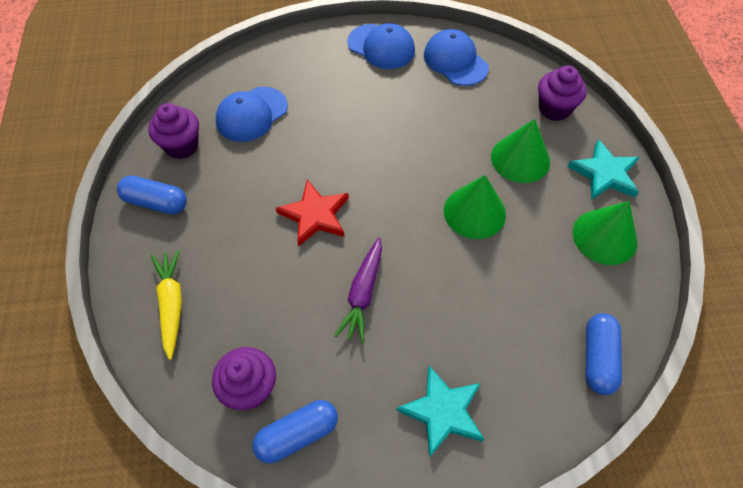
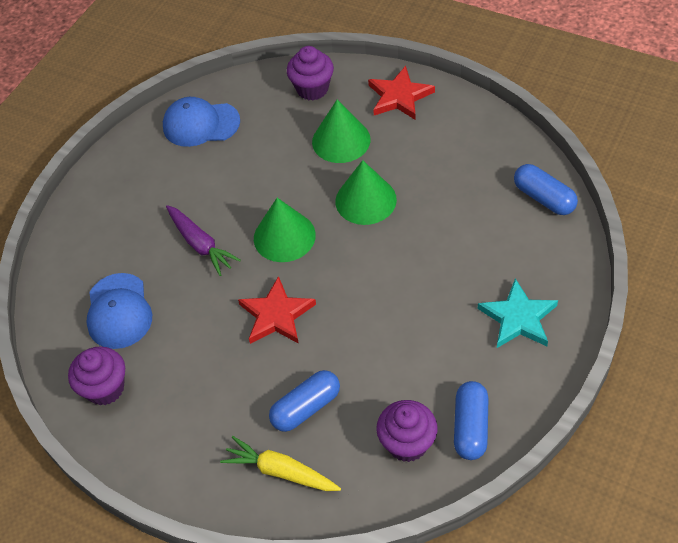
camera: 50 degrees left, 5 degrees down
blue capsule [117,175,187,215] -> blue capsule moved to [269,370,340,432]
purple carrot [335,237,382,343] -> purple carrot moved to [166,205,241,276]
blue cap [347,23,415,69] -> none
turquoise star [567,139,640,200] -> red star [368,66,435,120]
green cone [573,201,638,265] -> green cone moved to [254,198,316,262]

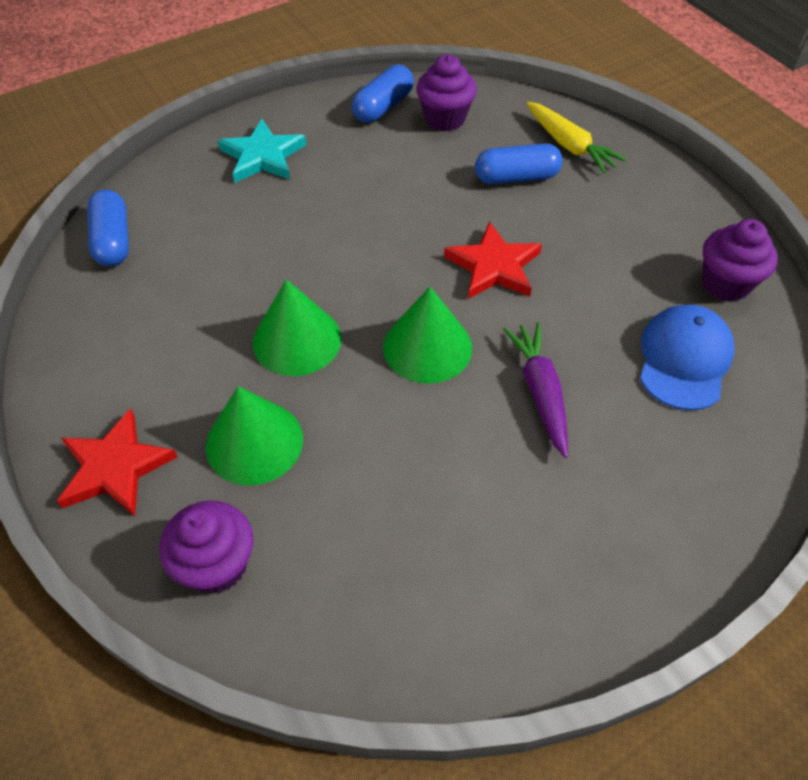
camera: 155 degrees left, 0 degrees up
blue cap [163,97,240,147] -> none

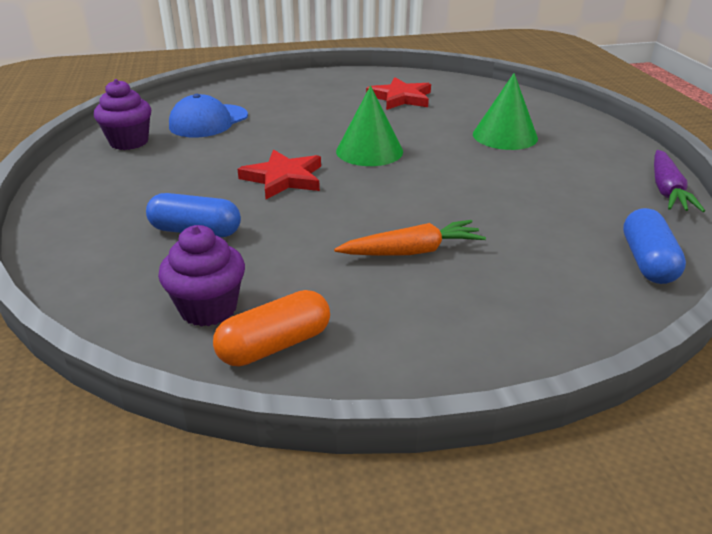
camera: 160 degrees left, 20 degrees down
red star [57,408,177,516] -> red star moved to [366,77,431,110]
purple cupcake [159,500,253,594] -> none
turquoise star [218,119,306,183] -> none
green cone [253,279,342,376] -> none
blue capsule [352,65,414,123] -> orange capsule [213,290,330,367]
purple carrot [503,322,568,458] -> purple carrot moved to [654,150,705,212]
yellow carrot [527,102,627,174] -> none
none -> orange carrot [334,220,486,256]

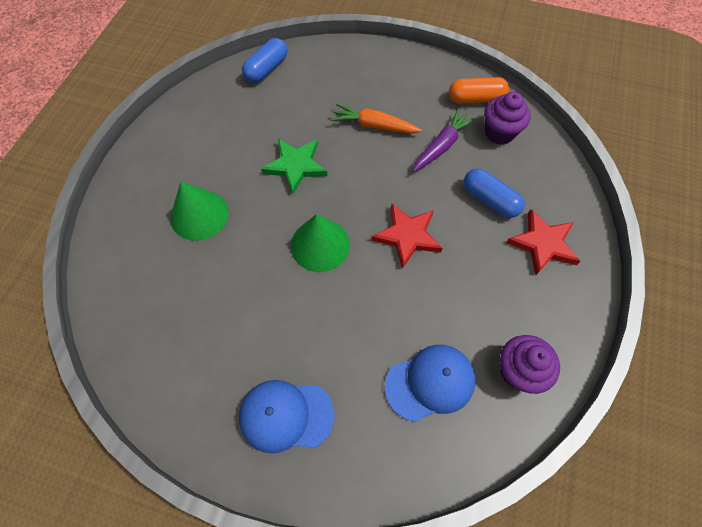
camera: 150 degrees left, 30 degrees up
red star [366,77,431,110] -> red star moved to [506,209,580,275]
purple carrot [654,150,705,212] -> purple carrot moved to [413,108,477,172]
none -> blue cap [239,380,335,453]
none -> green star [261,139,328,194]

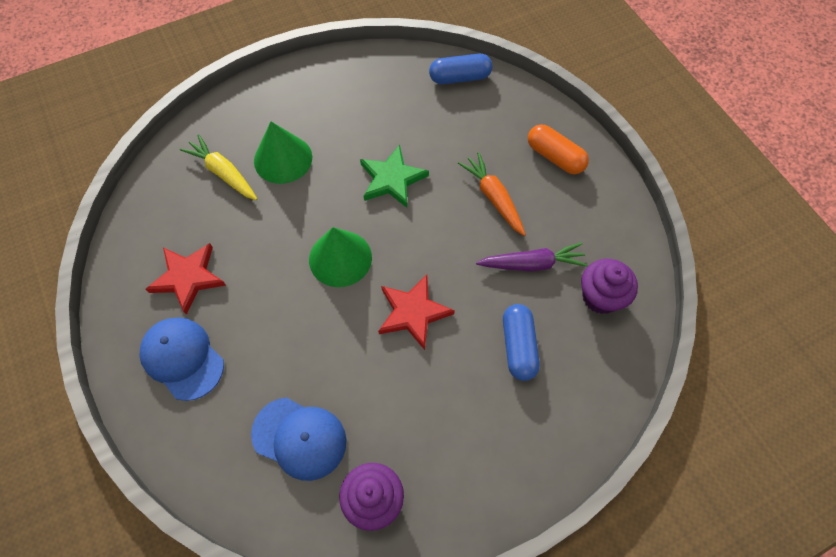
camera: 45 degrees right, 0 degrees up
orange capsule [449,77,509,104] -> orange capsule moved to [528,124,589,174]
red star [506,209,580,275] -> red star moved to [146,243,226,315]
none -> yellow carrot [180,134,257,200]

